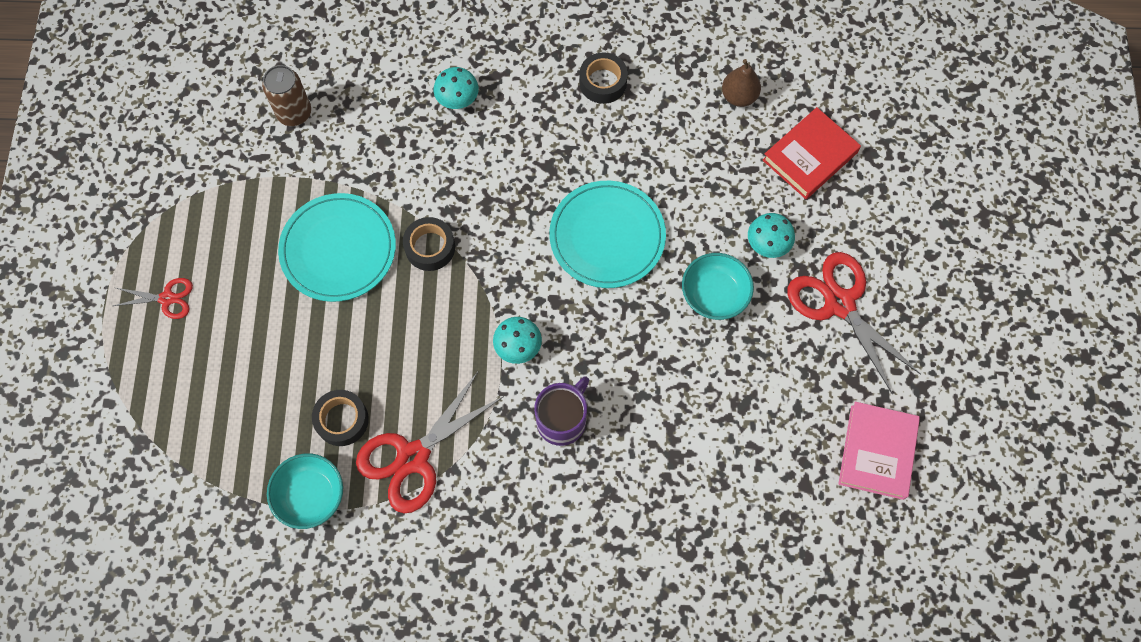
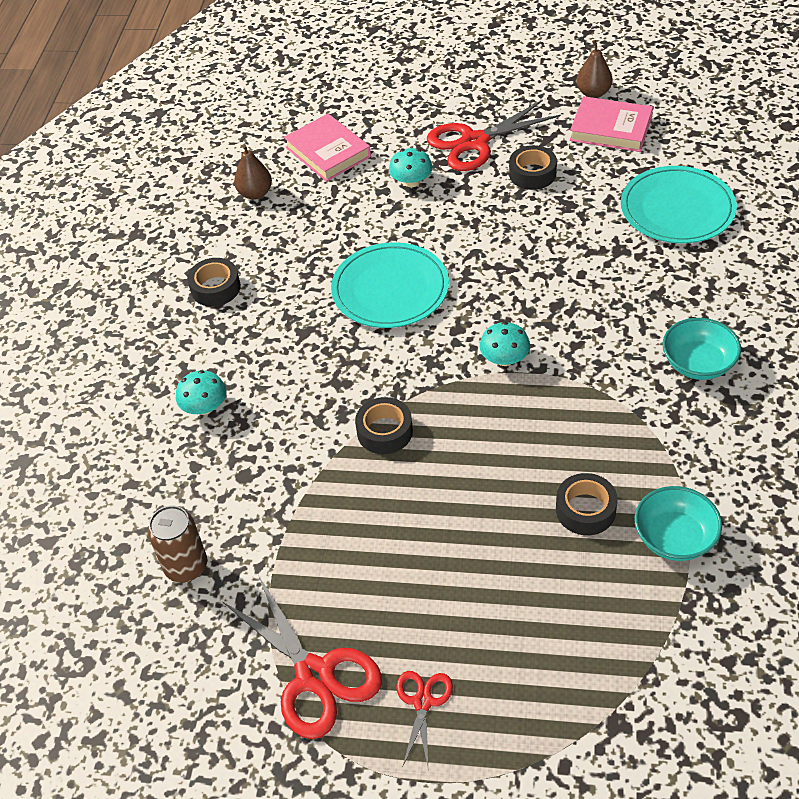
camera: 80 degrees left, 20 degrees down
turquoise plate [278,193,396,302] -> turquoise plate moved to [621,166,737,243]
red scissors [356,372,504,513] -> red scissors moved to [223,575,382,739]
purple mug [534,376,589,446] -> none
turquoise bowl [682,253,754,320] -> turquoise bowl moved to [663,318,741,380]
red book [763,107,861,199] -> pink book [284,114,371,182]
none -> black tape [509,145,557,190]
none -> brown pear [576,40,613,98]

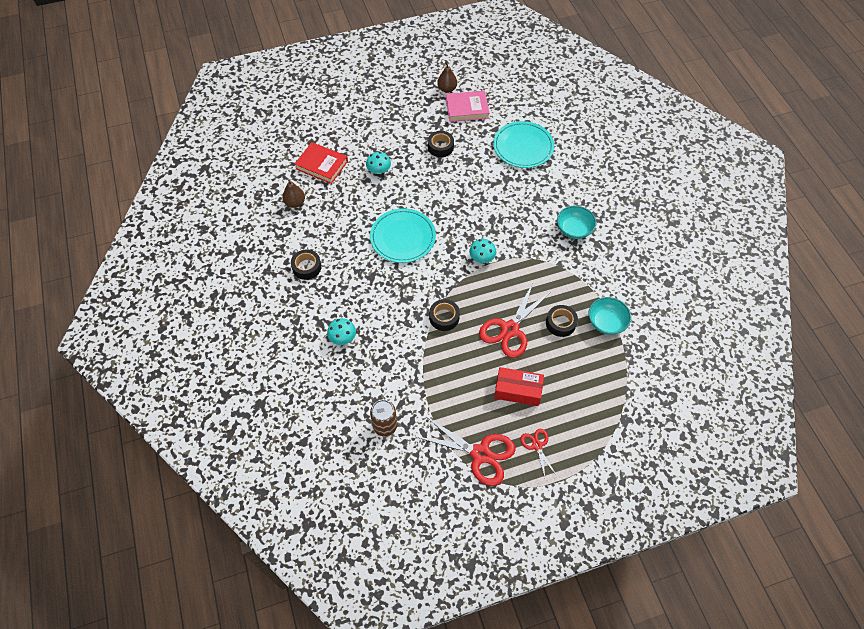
camera: 30 degrees left, 10 degrees up
pink book [284,114,371,182] -> red book [295,142,348,184]
red scissors [427,100,561,171] -> red scissors moved to [479,283,552,358]
none -> red box [494,367,544,406]

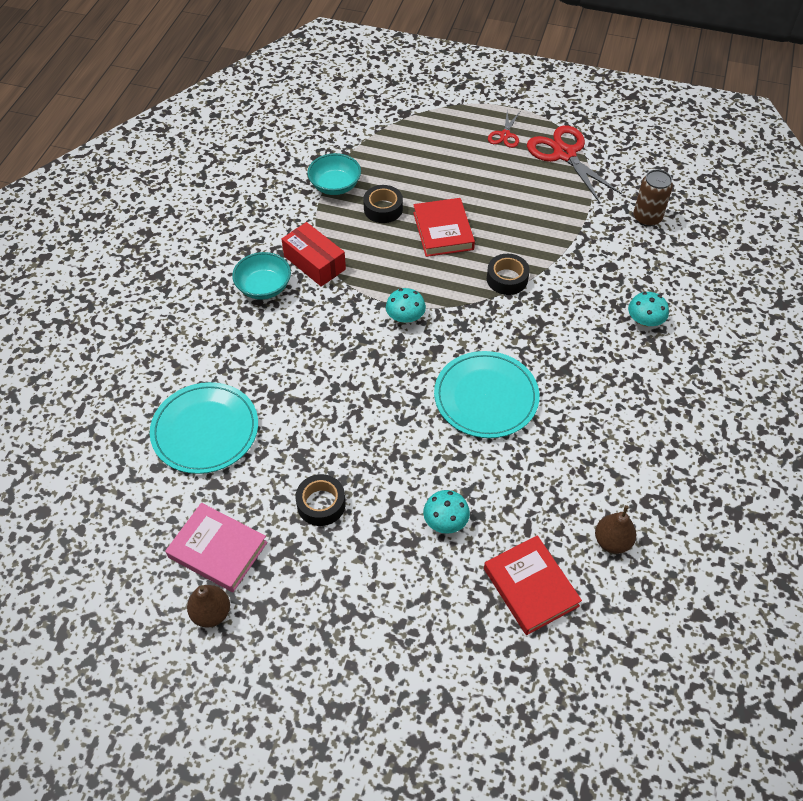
camera: 145 degrees left, 5 degrees down
black tape [291,249,321,280] -> none
red scissors [479,283,552,358] -> red book [413,198,475,257]
red box [494,367,544,406] -> red box moved to [282,222,346,287]

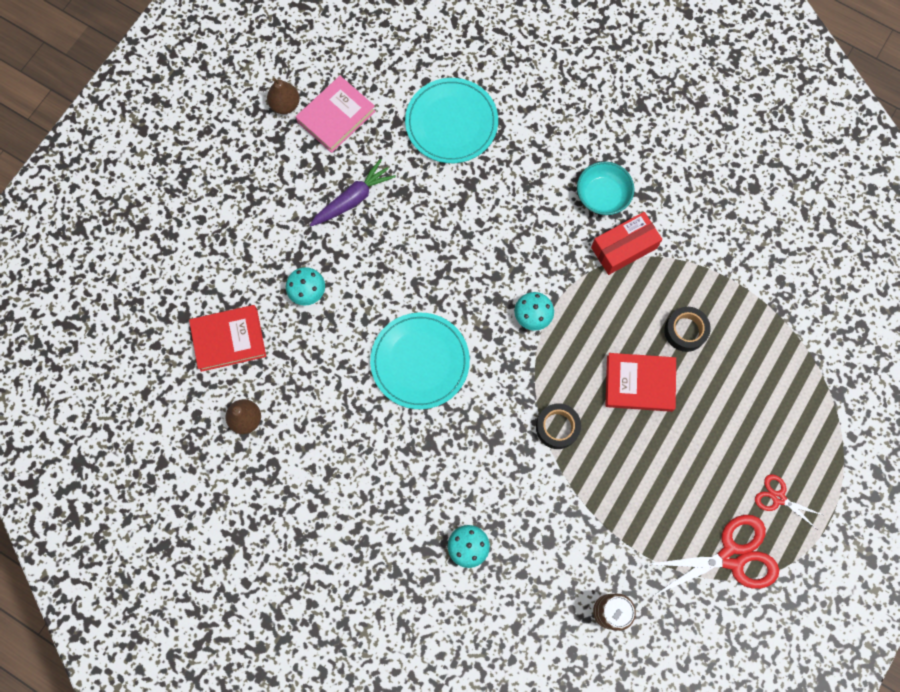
camera: 105 degrees right, 20 degrees up
black tape [295,474,346,526] -> purple carrot [310,159,396,226]
turquoise bowl [307,153,361,195] -> none

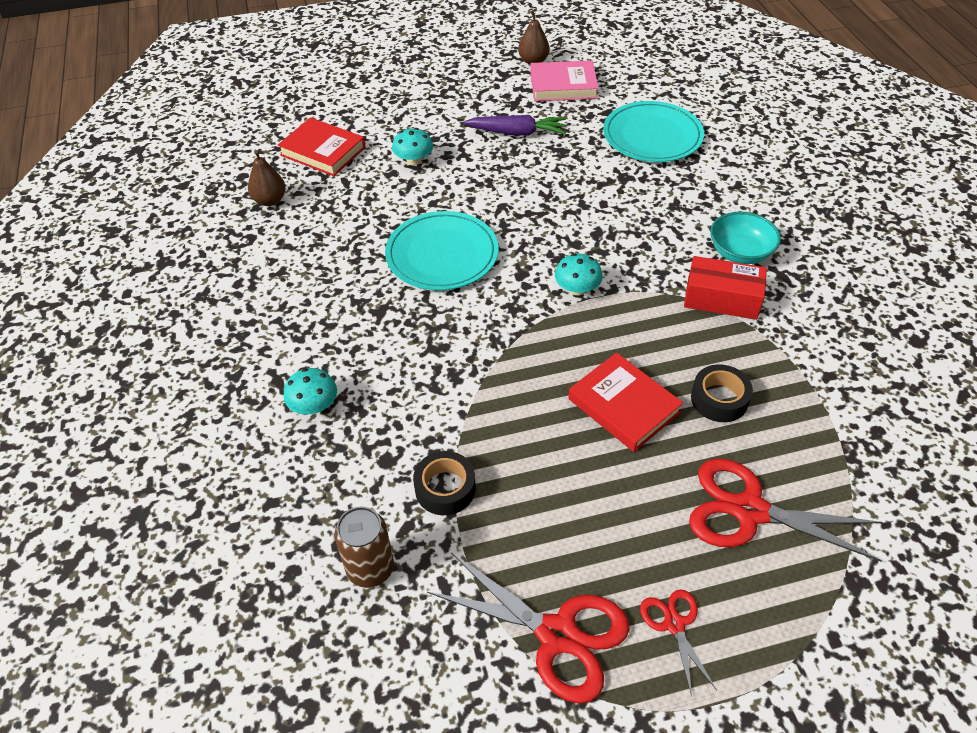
camera: 45 degrees right, 25 degrees down
black tape [536,403,581,449] -> black tape moved to [413,451,476,515]
none -> red scissors [689,459,882,562]

